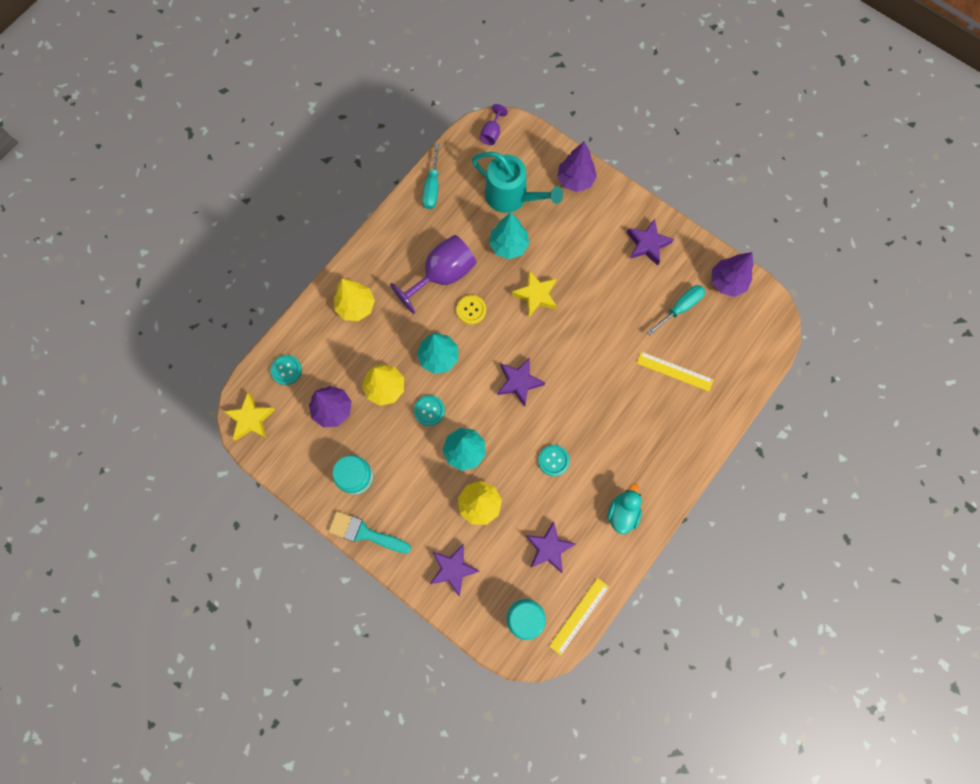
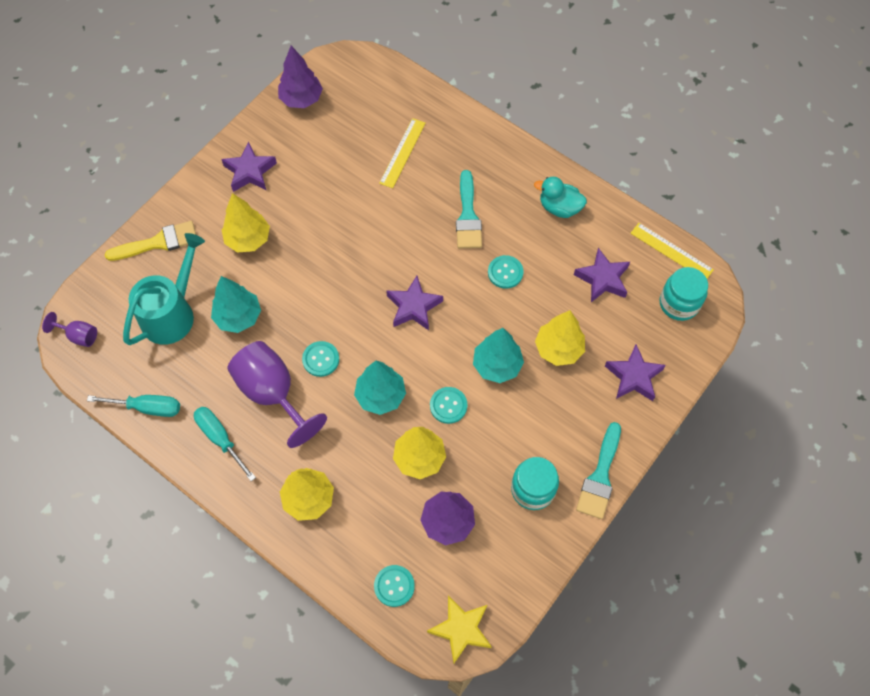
camera: 90 degrees left, 10 degrees down
yellow button [456,295,486,324] -> turquoise button [302,341,339,377]
yellow star [511,270,557,317] -> none
purple tree [557,142,597,192] -> yellow brush [105,221,196,261]
turquoise screwdriver [647,285,705,335] -> turquoise screwdriver moved to [194,407,256,481]
none -> yellow tree [222,193,270,253]
none -> turquoise brush [456,170,482,248]

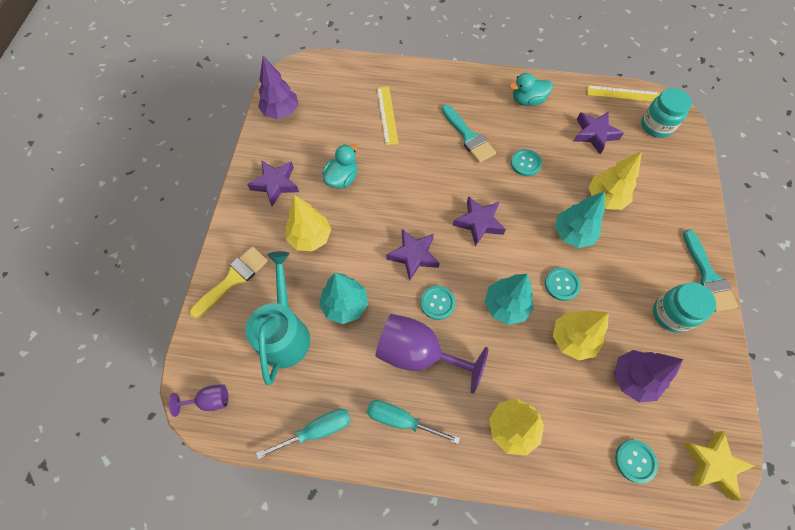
camera: 30 degrees left, 0 degrees up
purple star [605,345,666,401] -> purple star moved to [386,229,440,281]
none -> turquoise duck [322,144,358,188]

